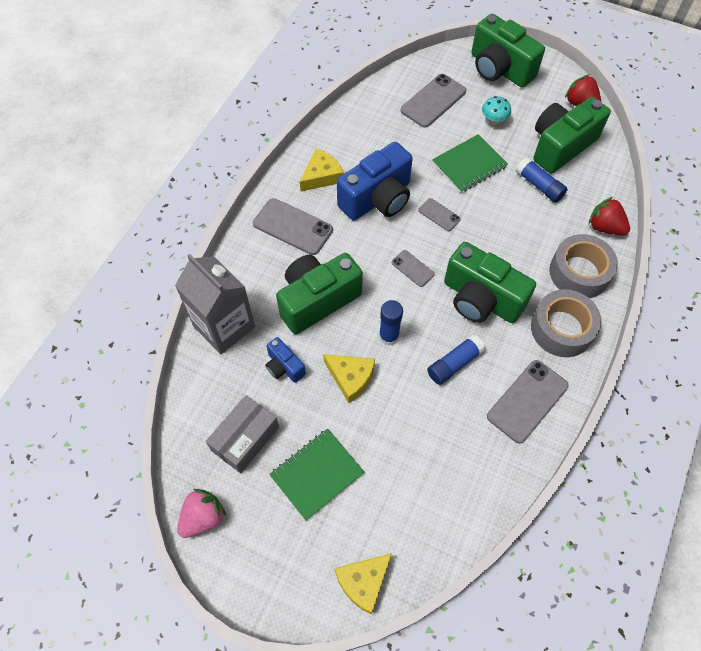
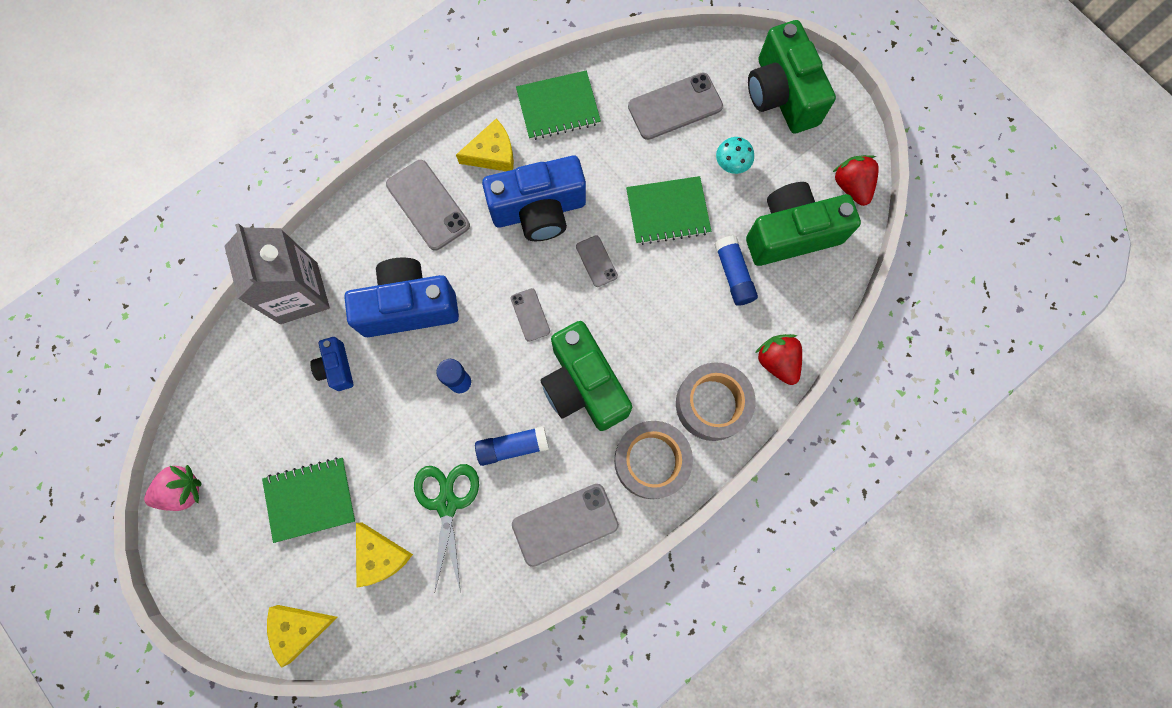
camera: 25 degrees right, 15 degrees up
grey box [206,395,279,473] -> none
green camera [276,253,363,334] -> blue camera [344,258,459,337]
yellow cheese [323,354,375,403] -> yellow cheese moved to [356,523,413,587]
none -> green scissors [414,464,479,594]
none -> green notebook [516,70,601,140]

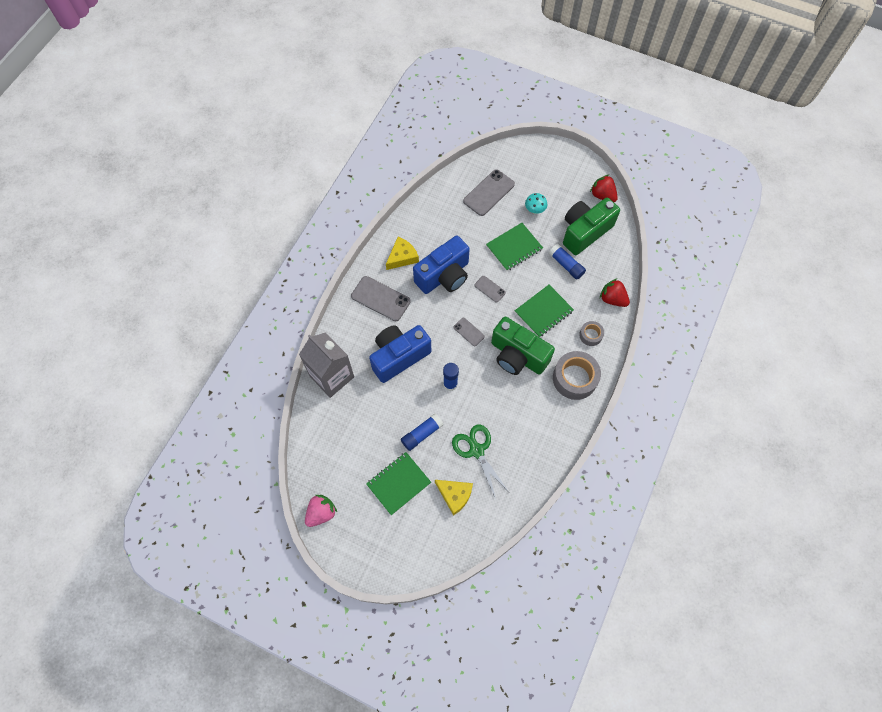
camera: 25 degrees left, 10 degrees down
yellow cheese [267,605,338,668] -> none
blue camera [310,337,354,391] -> none
blue glue stick [475,426,549,466] -> blue glue stick moved to [401,414,443,451]
grey phone [512,484,619,567] -> none
green notebook [516,70,601,140] -> green notebook moved to [515,285,574,337]
grey tape [676,362,756,441] -> grey tape [579,321,604,346], size x0.53
green camera [748,20,836,133] -> none

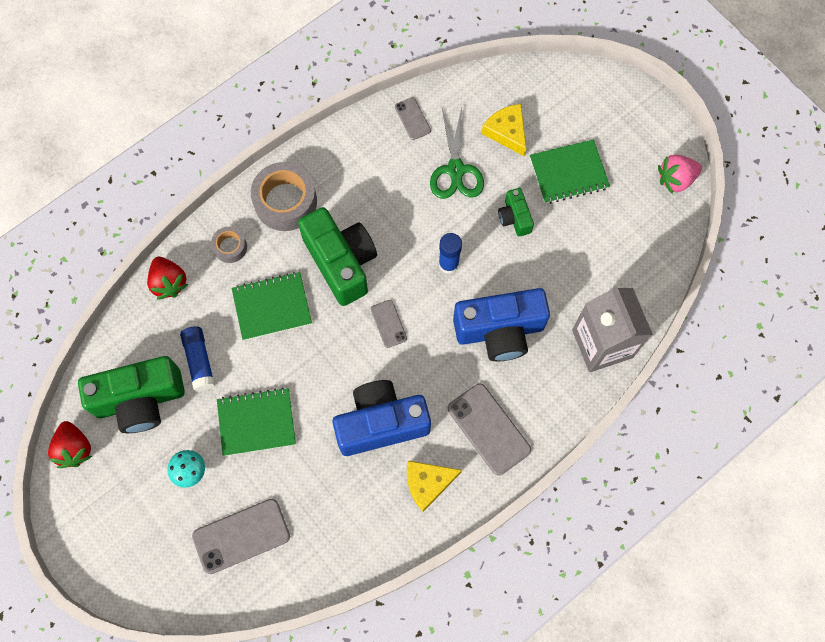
camera: 155 degrees left, 5 degrees up
blue glue stick [401,414,443,451] -> green camera [498,188,534,237]
grey phone [474,276,506,302] -> grey phone moved to [395,97,431,140]

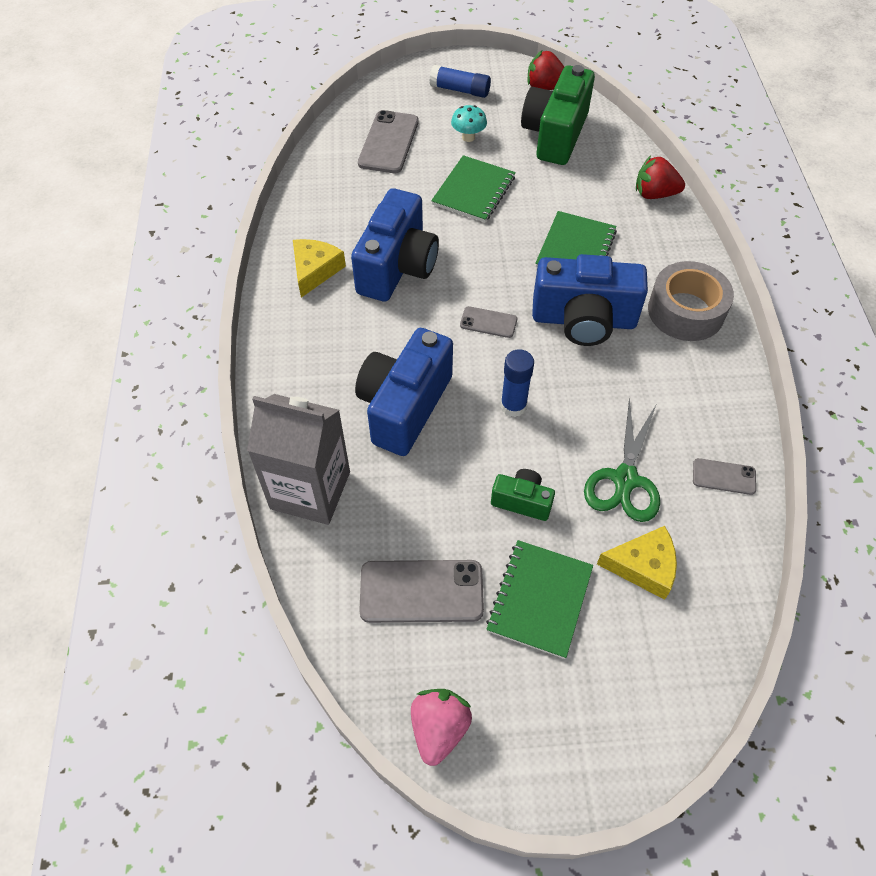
camera: 125 degrees right, 15 degrees down
blue glue stick [180,326,215,391] -> blue glue stick moved to [429,65,491,98]
grey tape [211,226,247,263] -> none
green camera [298,207,377,306] -> blue camera [532,254,648,346]
green scissors [430,107,484,199] -> green scissors turned 105 degrees counterclockwise [584,398,660,522]
grey phone [448,383,531,475] -> grey phone moved to [359,560,484,623]

